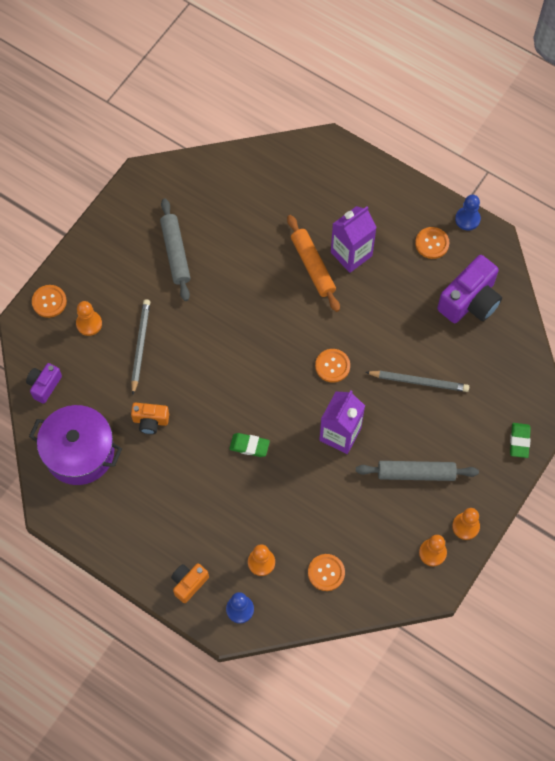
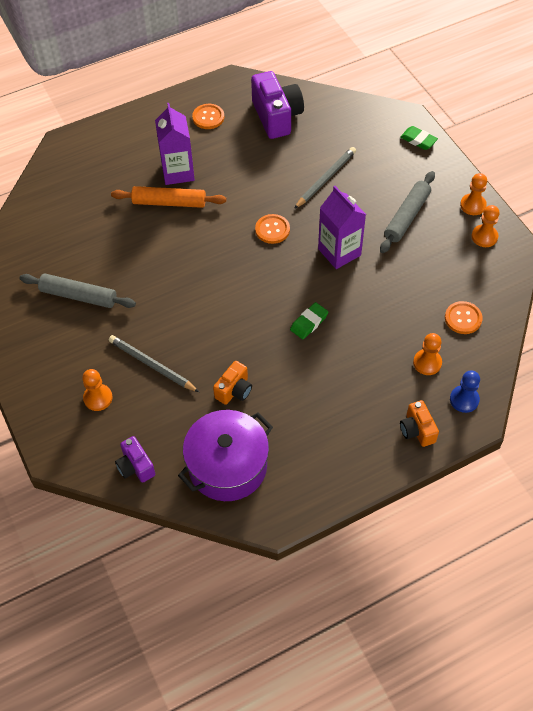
camera: 60 degrees left, 10 degrees down
orange button [32,285,67,318] -> none
blue pawn [455,195,481,230] -> none

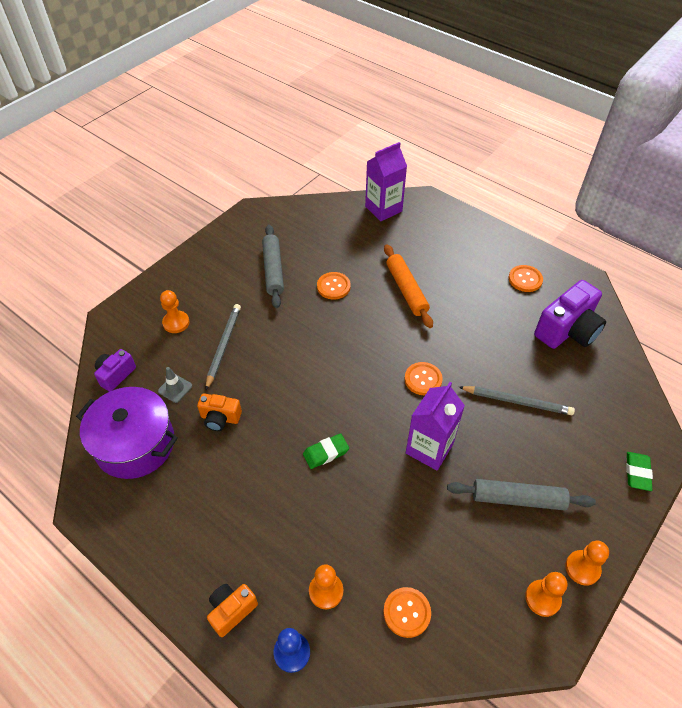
camera: 65 degrees right, 5 degrees down
purple carton [155,103,195,185] -> purple carton moved to [365,142,407,221]
green eraser [290,302,329,339] -> green eraser turned 45 degrees counterclockwise [303,433,349,469]
none -> grey traffic cone [158,367,192,403]
none -> orange button [317,272,351,299]

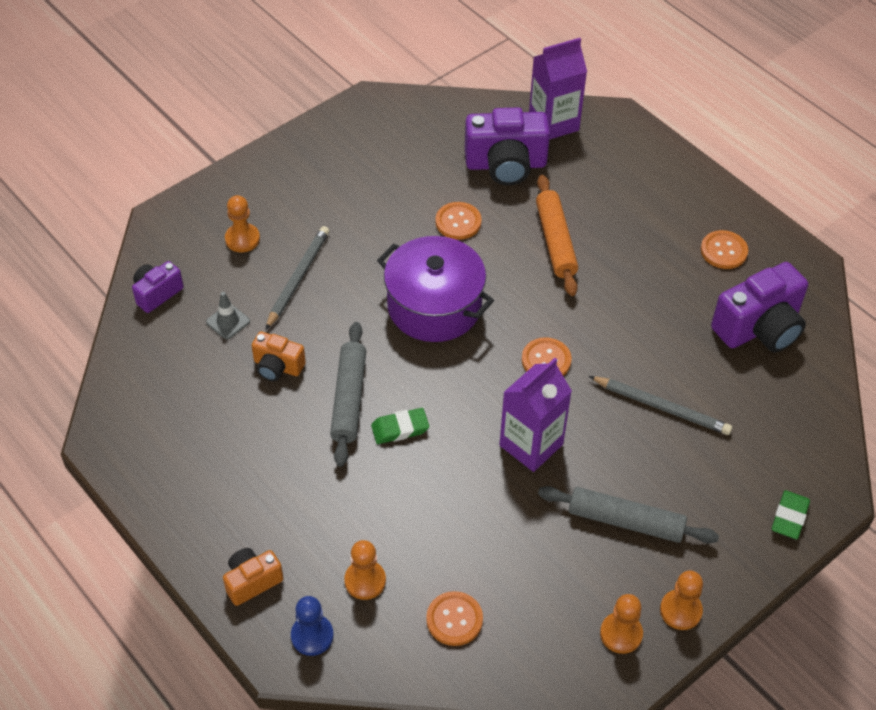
camera: 10 degrees right, 0 degrees up
purple pot [76,387,178,479] -> purple pot moved to [377,236,494,342]
grey rolling pin [262,225,284,308] -> grey rolling pin moved to [330,322,366,467]
none -> purple camera [465,108,550,185]

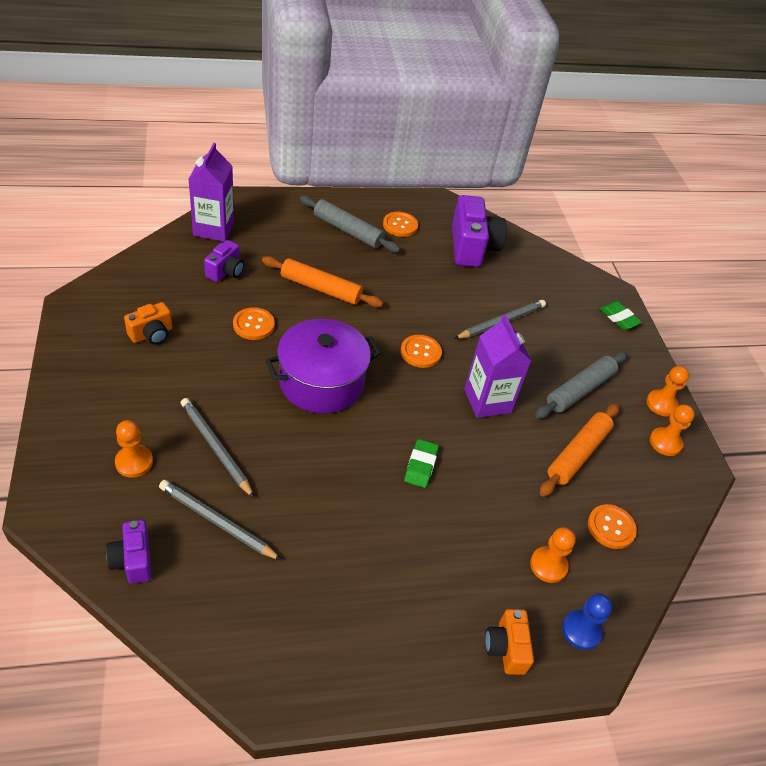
camera: 65 degrees left, 5 degrees down
grey traffic cone [206,292,250,339] -> grey pencil [159,480,282,561]
orange camera [252,331,306,381] -> orange camera moved to [124,302,172,345]
grey rolling pin [330,322,366,467] -> grey rolling pin moved to [300,196,400,253]
purple camera [465,108,550,185] -> purple camera [204,240,244,282], size x0.55
none -> orange rolling pin [540,403,619,497]

